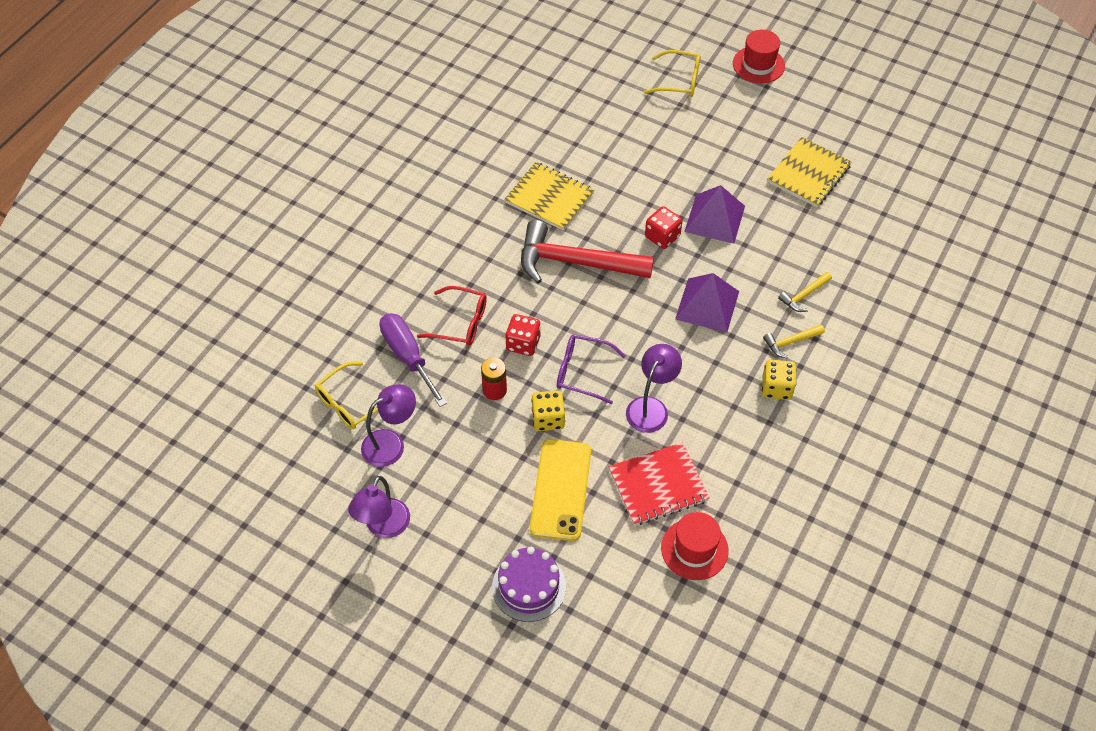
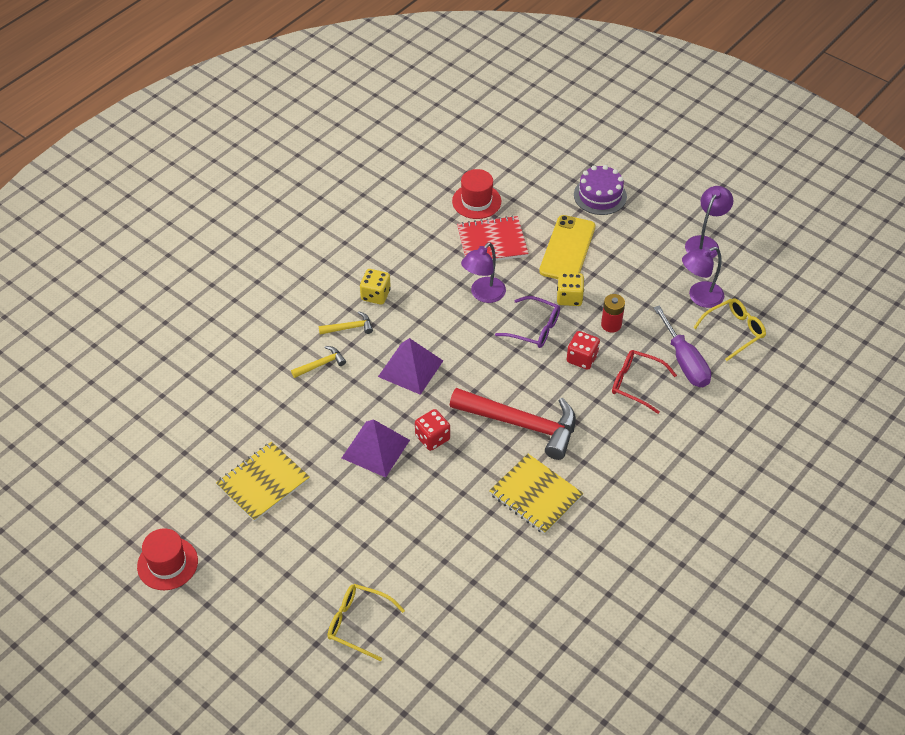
camera: 170 degrees left, 5 degrees down
red hat [733,30,785,83] -> red hat moved to [137,528,198,590]

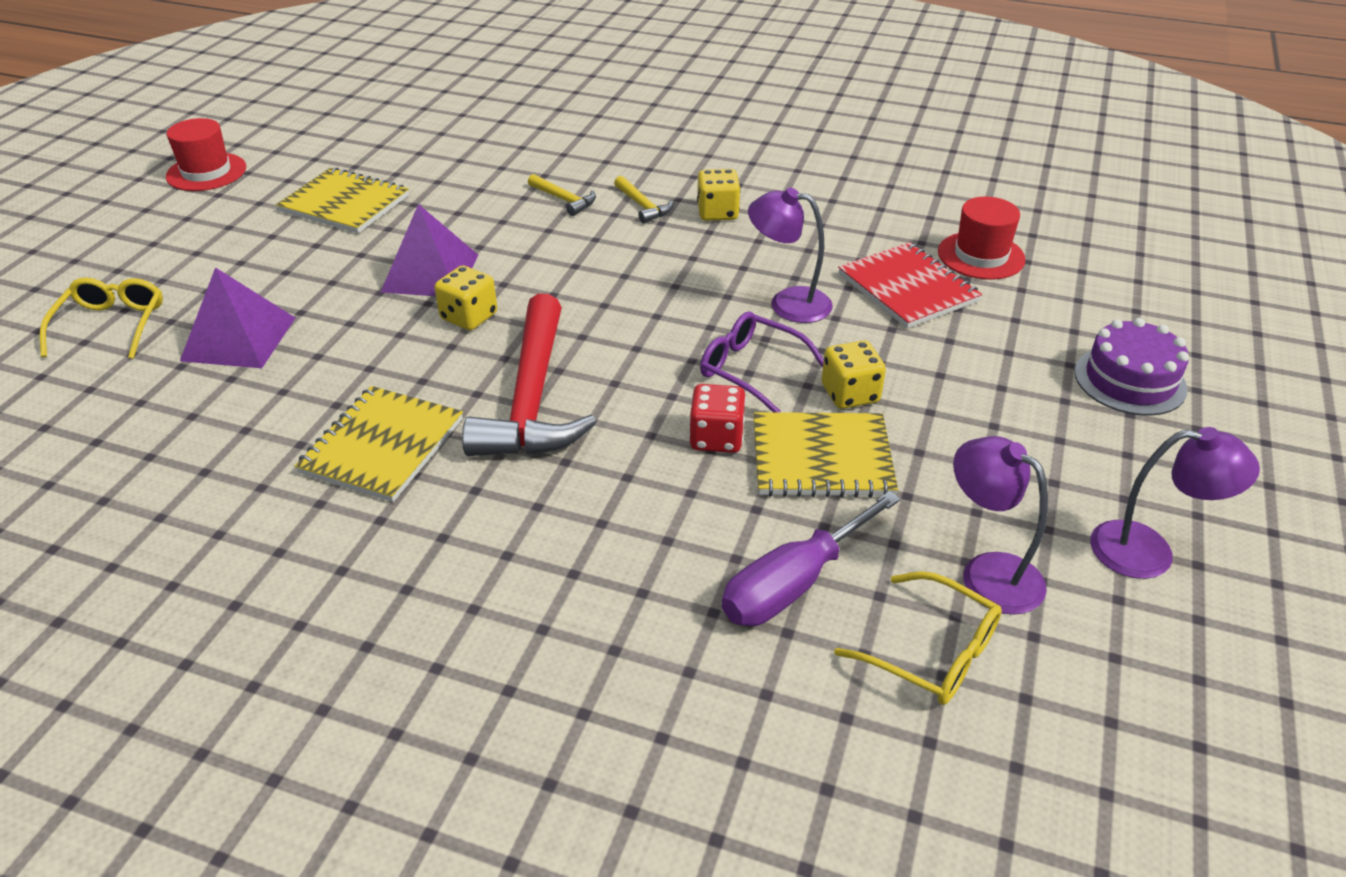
camera: 70 degrees right, 10 degrees down
purple pyramid [378,338,443,395] -> purple pyramid moved to [180,267,295,368]
red dice [415,409,450,451] -> yellow dice [434,265,497,330]
purple glasses [495,296,560,348] -> purple glasses turned 120 degrees clockwise [700,312,824,412]
yellow phone [539,215,595,279] -> none
red battery [601,294,625,333] -> yellow notebook [753,412,898,498]
red glasses [612,350,677,414] -> none

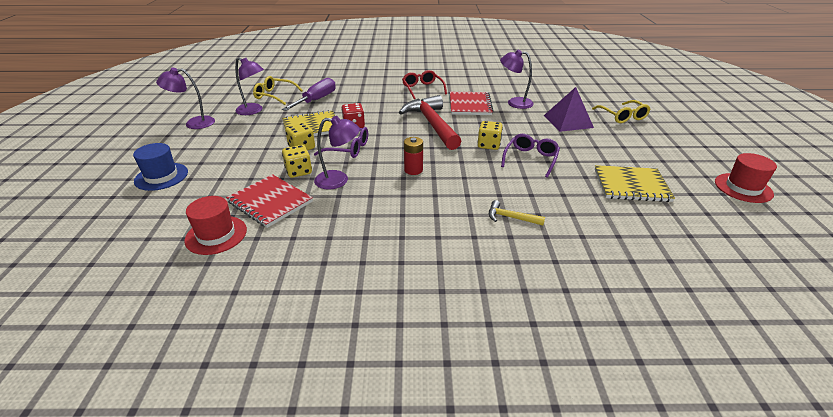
camera: 160 degrees right, 5 degrees down
yellow notebook [295,386,463,502] -> red notebook [450,92,494,115]
purple pyramid [381,204,478,296] -> purple glasses [501,134,560,178]
yellow hammer [614,176,673,223] -> none
yellow dice [697,169,741,221] -> yellow dice moved to [282,145,312,178]
purple cake [1075,318,1189,416] -> blue hat [133,143,188,191]
none -> red glasses [402,70,447,99]
none -> red battery [404,137,423,175]
none -> purple lamp [500,50,534,109]

